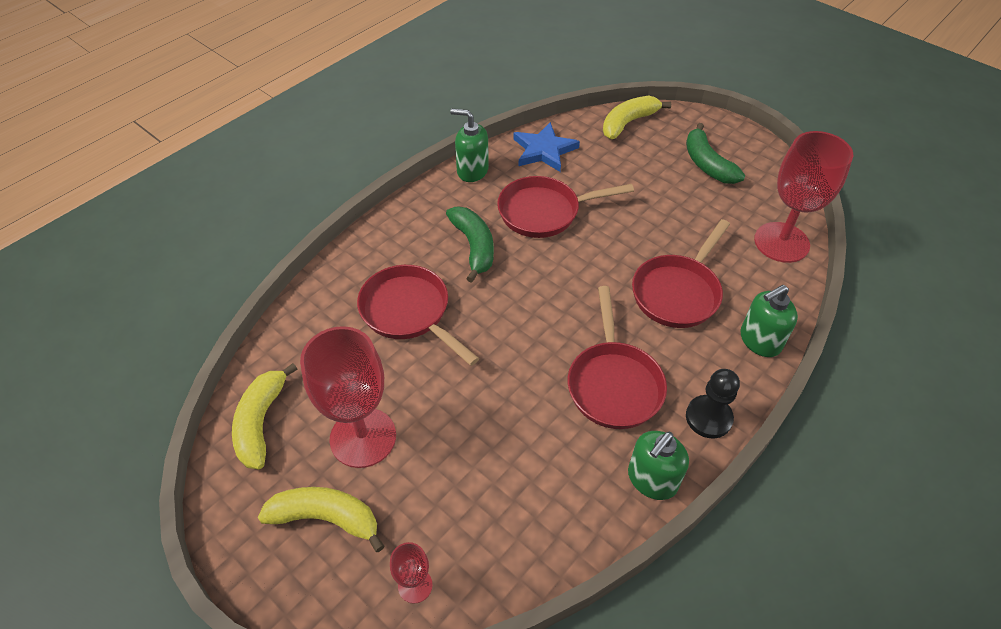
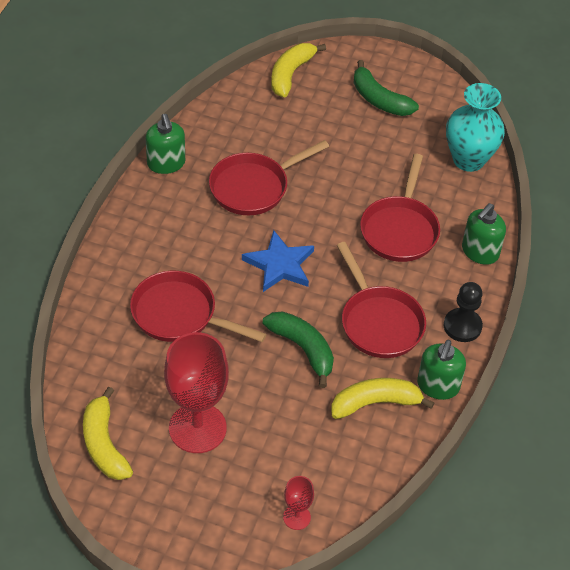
camera: 25 degrees left, 0 degrees up
yellow banana [258,487,385,552] -> yellow banana moved to [331,378,434,419]
green banana [446,207,494,283] -> green banana moved to [263,311,334,388]
green soap dispenser [450,109,489,182] -> green soap dispenser turned 105 degrees counterclockwise [145,114,185,174]
blue star [513,122,580,172] -> blue star moved to [242,230,314,292]
red goblet [754,131,853,263] -> turquoise vase [446,83,505,172]

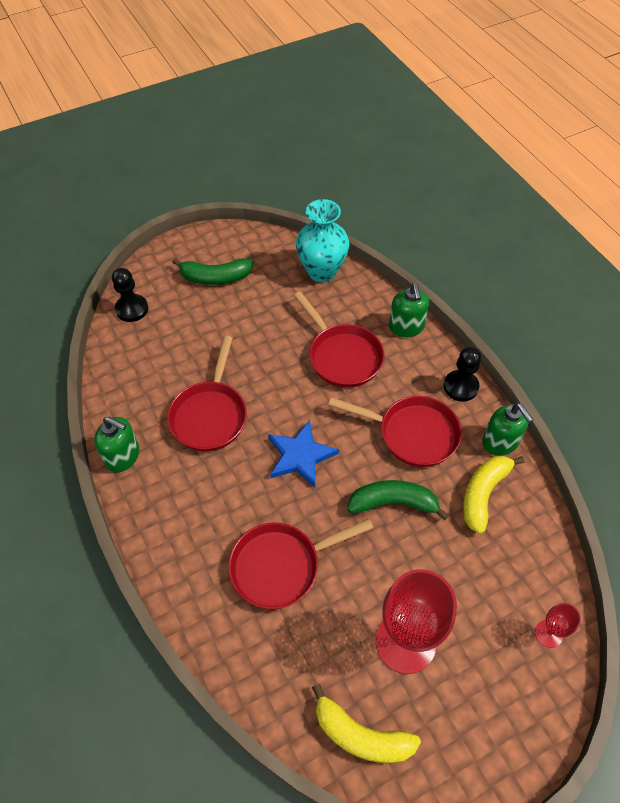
camera: 45 degrees left, 5 degrees up
yellow banana [271,43,326,97] -> black pawn [112,268,148,322]

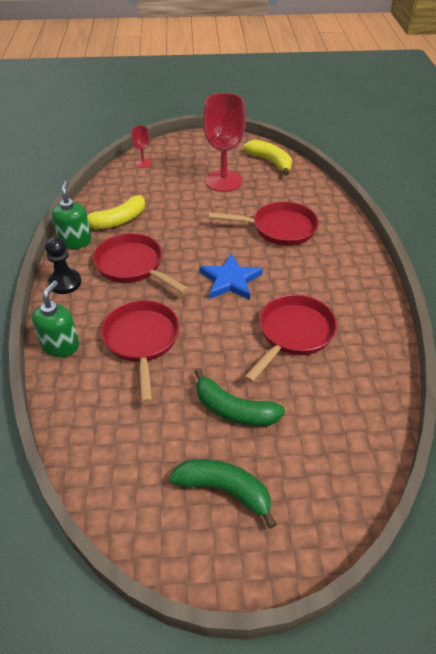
camera: 155 degrees left, 10 degrees down
green soap dispenser [94,416,139,472] -> none
black pawn [112,268,148,322] -> none
turquoise vase [296,199,349,282] -> none
green banana [347,480,449,520] -> green banana moved to [195,368,285,426]

